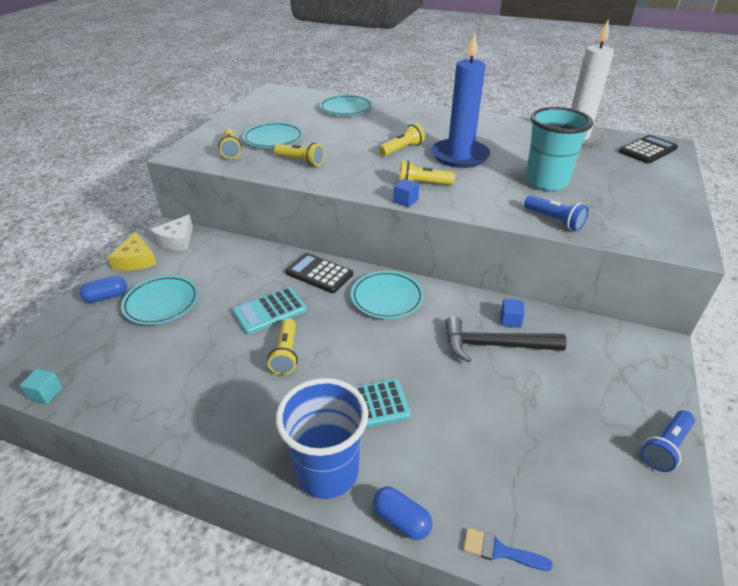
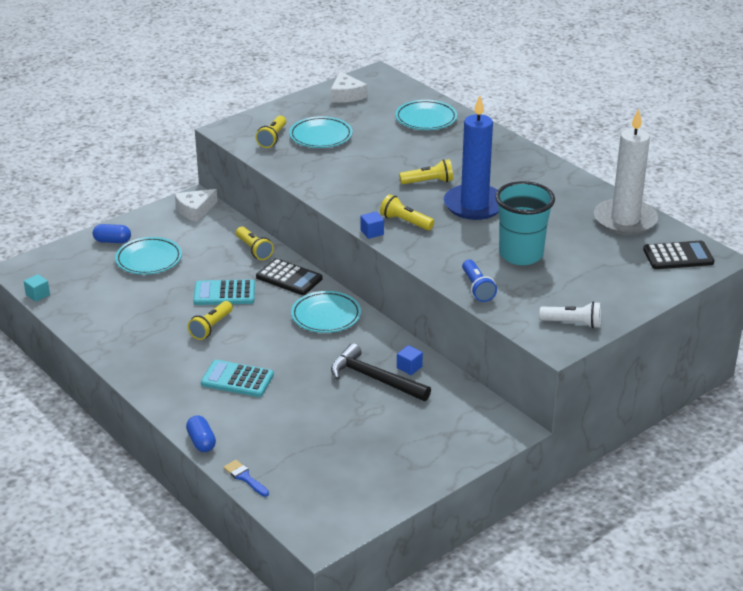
camera: 30 degrees right, 5 degrees down
yellow cheese [108,232,157,271] -> none
yellow flashlight [274,143,324,166] -> yellow flashlight moved to [236,226,274,260]
blue cup [276,378,368,499] -> none
black calculator [285,253,353,293] -> black calculator turned 150 degrees clockwise [256,258,323,295]
blue flashlight [641,410,695,472] -> none
none -> white cheese [331,71,367,103]
none -> white flashlight [540,301,601,328]

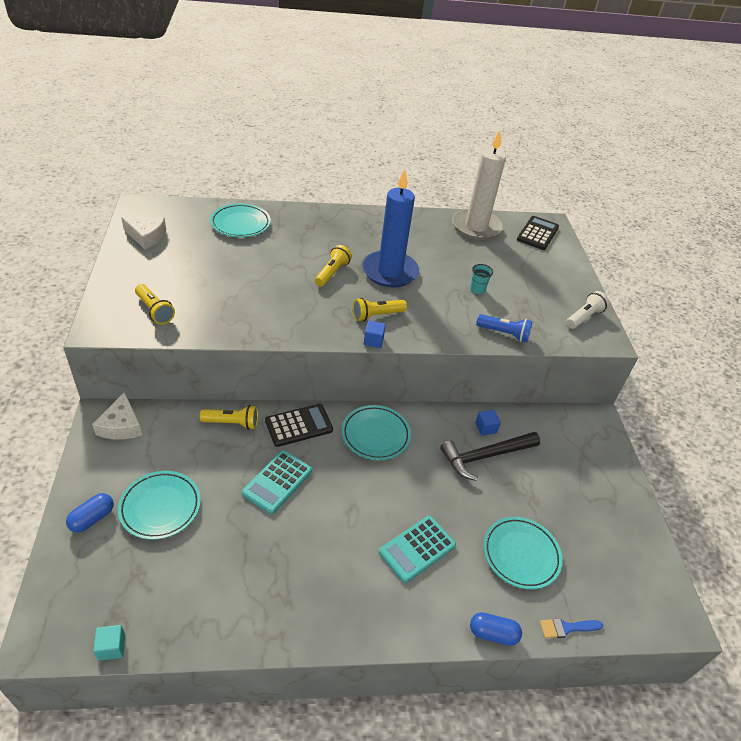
camera: 60 degrees left, 10 degrees up
yellow flashlight [188,301,233,340] -> none
turquoise plate [289,116,353,148] -> turquoise plate moved to [483,517,563,590]
turquoise cup [495,181,555,265] -> turquoise cup [470,264,493,294], size x0.41

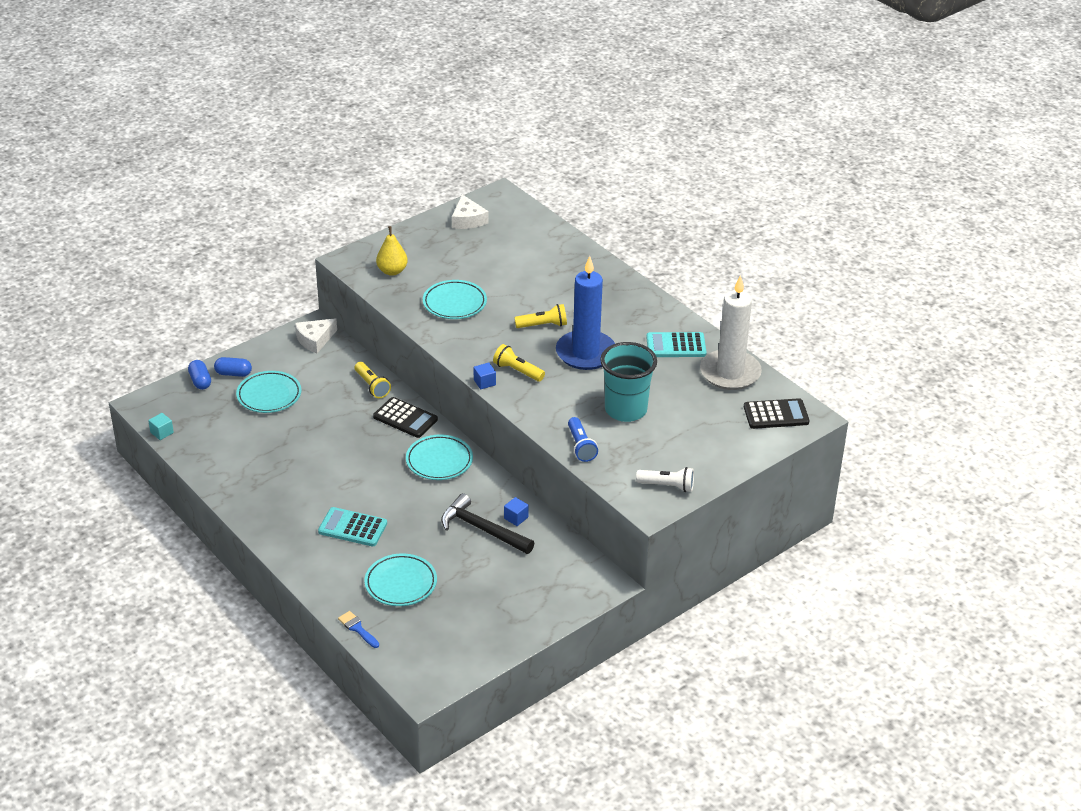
camera: 60 degrees right, 5 degrees down
yellow flashlight [135,284,175,325] -> yellow pear [376,226,408,276]
turquoise plate [210,203,271,237] -> turquoise plate moved to [423,280,487,319]
turquoise calculator [242,450,312,514] -> turquoise calculator moved to [646,332,706,357]
turquoise cup [470,264,493,294] -> turquoise cup [600,342,657,422], size x2.46
blue capsule [470,612,522,646] -> blue capsule moved to [188,360,211,390]

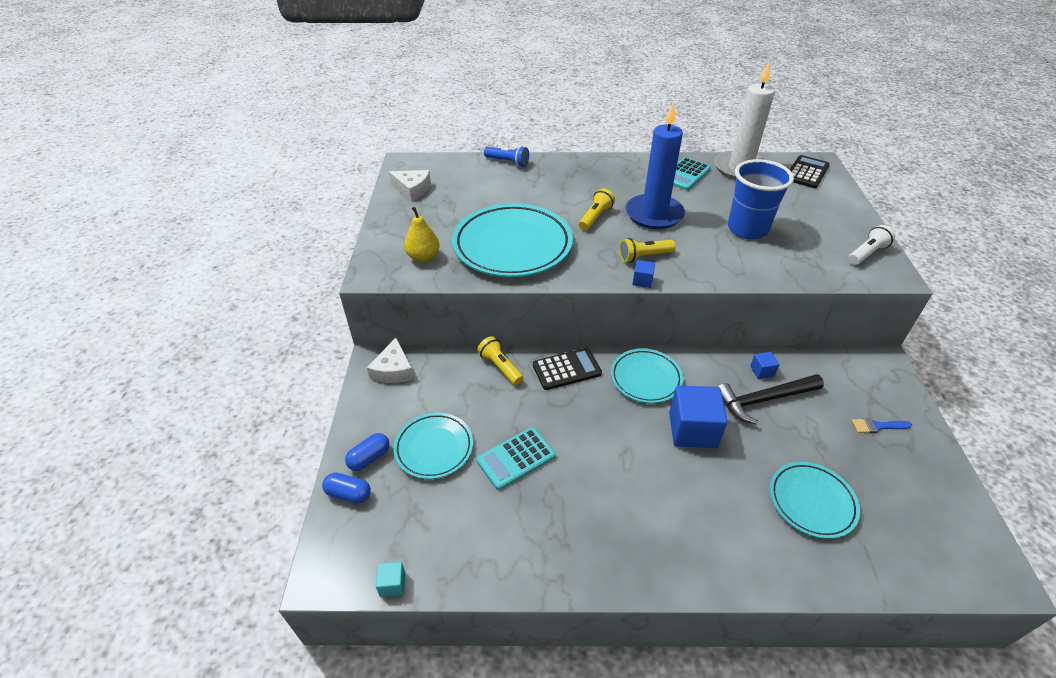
camera: 50 degrees left, 5 degrees up
turquoise calculator [318,507,387,546] -> turquoise calculator moved to [476,427,556,490]
blue brush [338,611,379,648] -> blue brush moved to [852,418,912,433]
yellow flashlight [355,362,391,398] -> yellow flashlight turned 135 degrees counterclockwise [477,336,523,385]
turquoise plate [423,280,487,319] -> turquoise plate [452,203,573,277], size x1.77
blue flashlight [568,417,598,462] -> blue flashlight moved to [484,146,529,167]
turquoise cup [600,342,657,422] -> blue cup [728,159,794,239]
none -> blue cube [669,386,728,448]

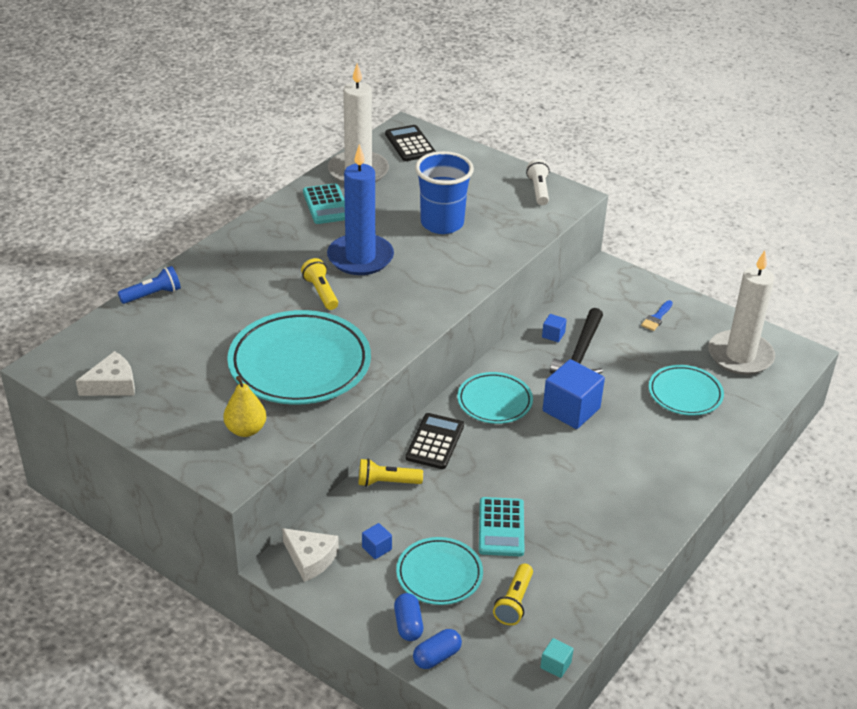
camera: 55 degrees left, 5 degrees down
yellow flashlight [619,238,675,263] -> yellow flashlight moved to [493,564,533,625]
blue cube [632,260,655,288] -> blue cube moved to [362,523,392,559]
none -> white candle [708,251,775,375]

